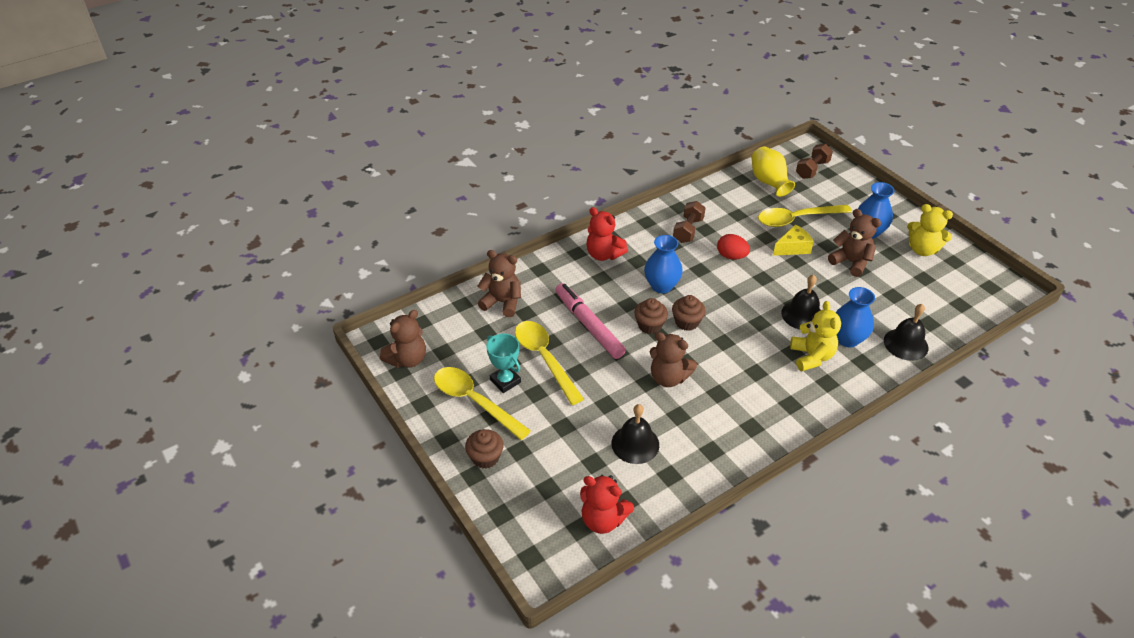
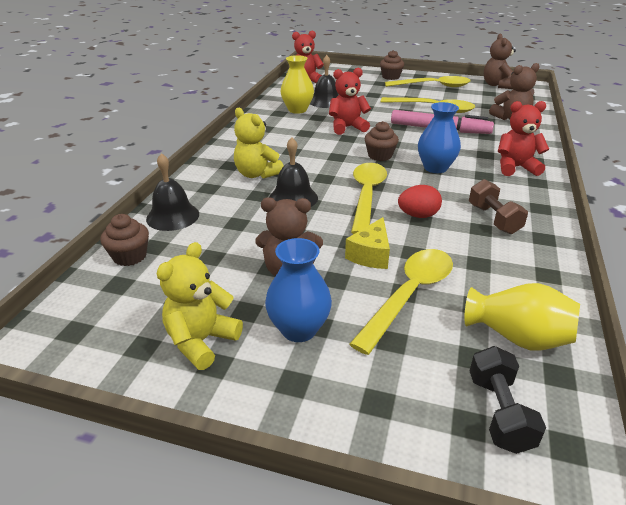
camera: 140 degrees right, 10 degrees down
turquoise trophy [486,333,521,393] -> none
brown cupcake [634,298,668,334] -> brown cupcake moved to [100,214,149,266]
brown teddy bear [650,332,697,387] -> red teddy bear [329,68,371,135]
brown dumbbell [796,144,833,179] -> black dumbbell [470,346,546,454]
blue vase [836,287,875,347] -> none
yellow teddy bear [907,204,953,256] -> yellow teddy bear turned 45 degrees counterclockwise [157,242,243,370]
none -> yellow vase [281,55,314,114]
none -> yellow spoon [351,163,387,234]

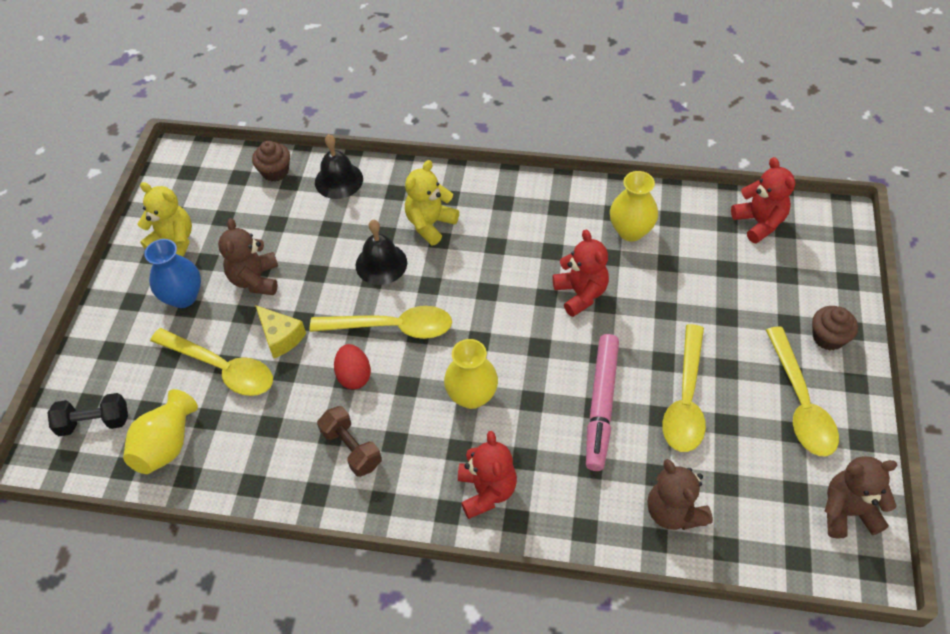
camera: 85 degrees right, 20 degrees up
black bell [310,55,339,108] -> none
yellow cheese [345,217,390,269] -> yellow cheese turned 150 degrees counterclockwise [255,305,306,358]
brown cupcake [364,121,399,161] -> none
blue vase [418,102,461,173] -> yellow vase [444,339,498,409]
brown dumbbell [469,179,528,234] -> brown dumbbell turned 75 degrees clockwise [317,406,382,477]

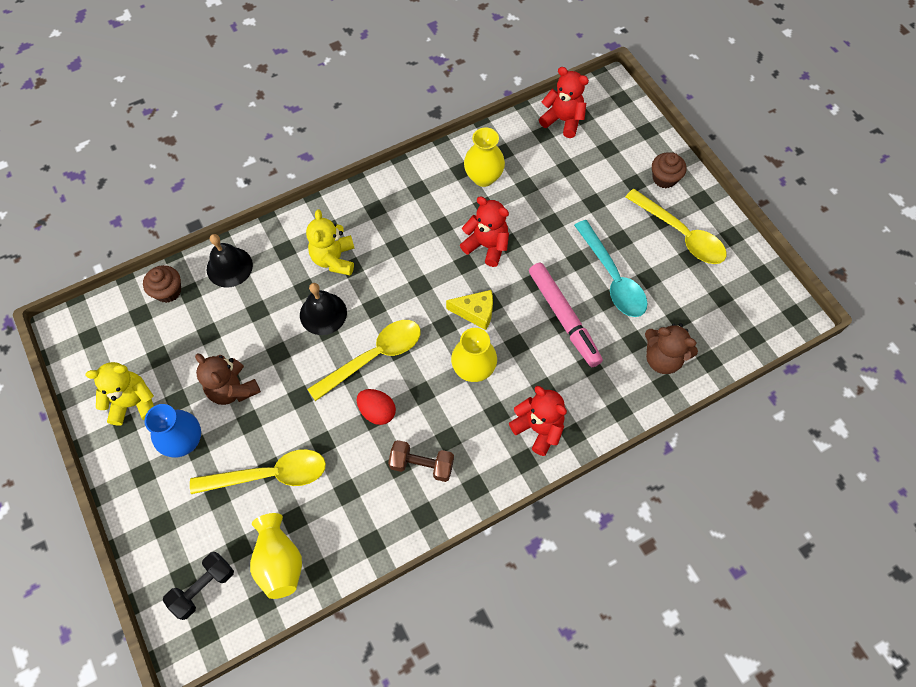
camera: 40 degrees left, 10 degrees up
yellow cheese [255,305,306,358] -> yellow cheese moved to [446,290,493,330]
yellow spoon [662,324,706,452] -> turquoise spoon [574,220,647,317]
brown teddy bear [825,456,898,539] -> none

